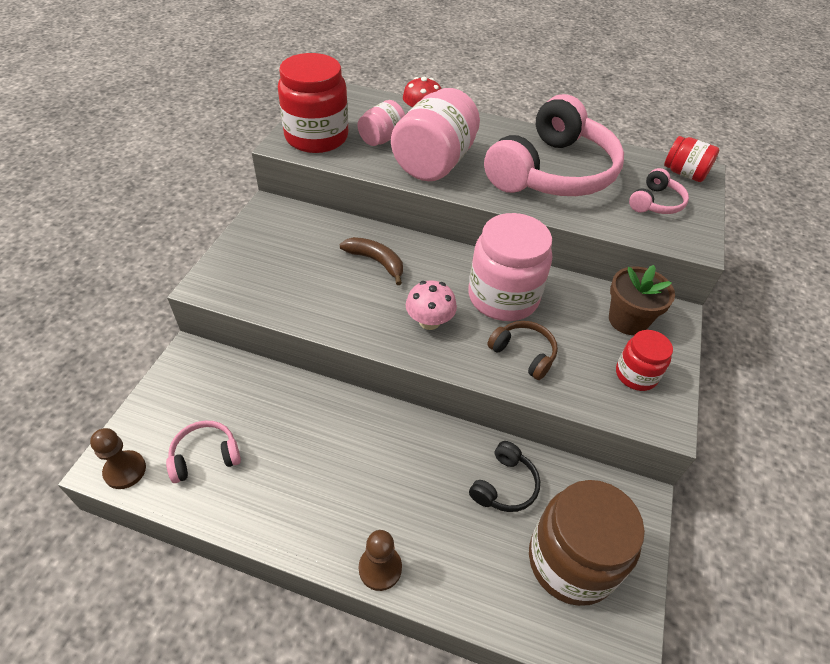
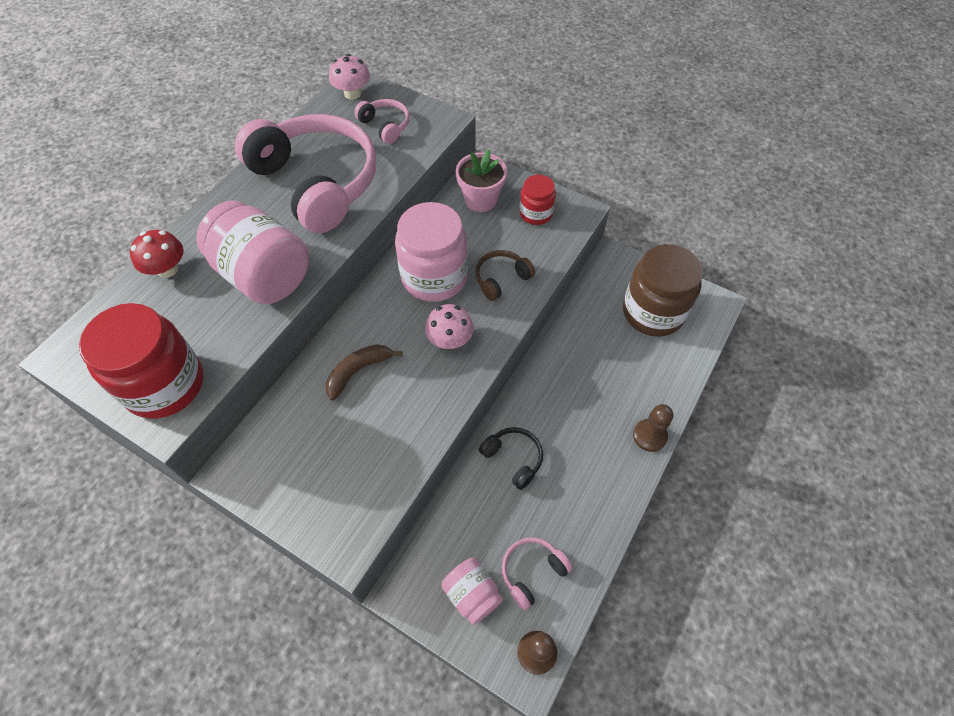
camera: 75 degrees left, 10 degrees up
pink headphones [166,421,241,483] -> pink headphones turned 60 degrees clockwise [502,537,573,610]
pink jar [358,100,405,146] -> pink jar moved to [441,558,503,625]
black headphones [469,441,540,512] -> black headphones moved to [479,427,543,490]
brown flower pot [609,265,675,335] -> pink flower pot [456,150,507,212]
red jar [664,136,719,182] -> pink mushroom [329,54,370,99]

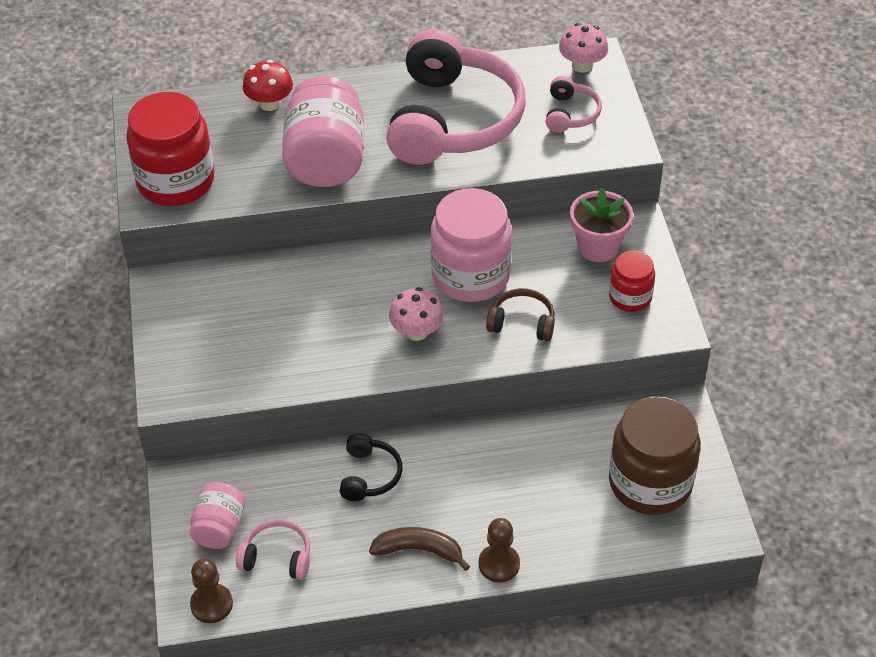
camera: 50 degrees right, 10 degrees down
brown banana [326,344,403,401] -> brown banana moved to [369,527,470,571]

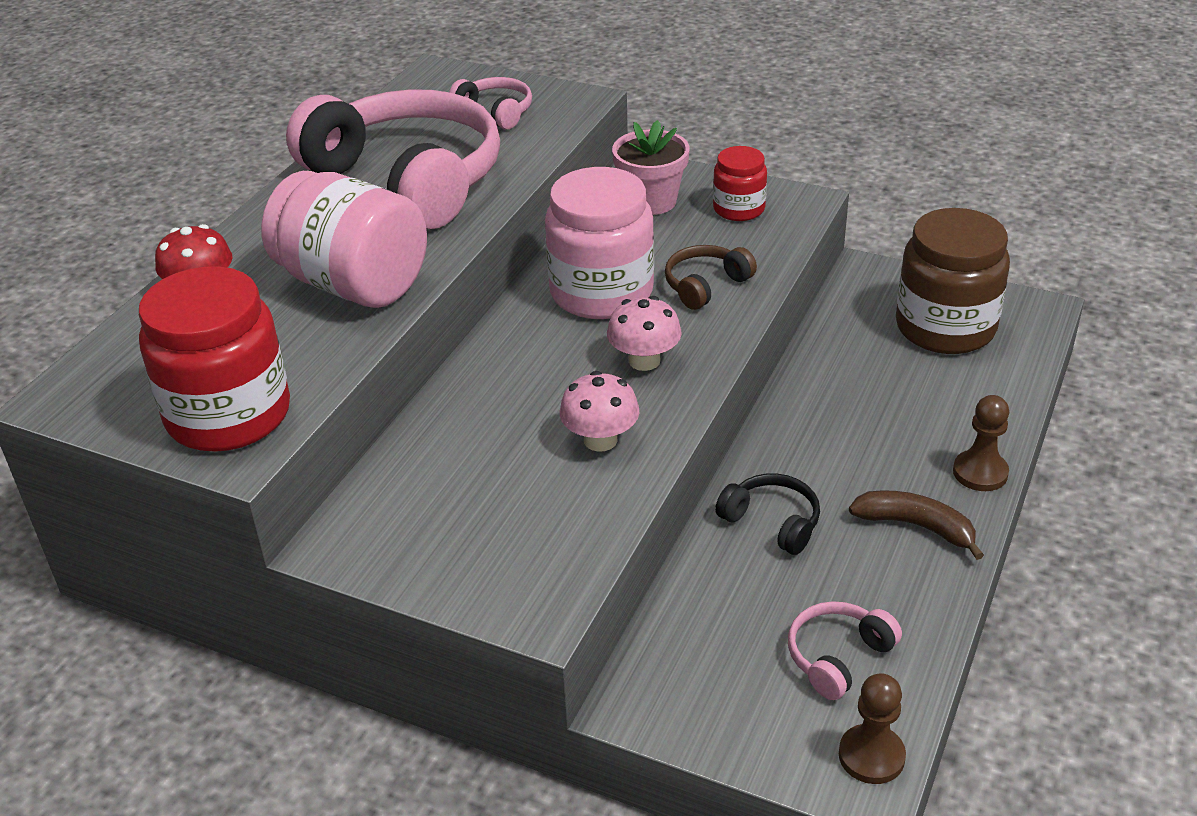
camera: 55 degrees left, 10 degrees down
pink jar [189,482,245,549] -> none
brown banana [369,527,470,571] -> brown banana turned 75 degrees clockwise [849,490,984,560]
pink mushroom [559,23,608,73] -> pink mushroom moved to [560,371,639,452]

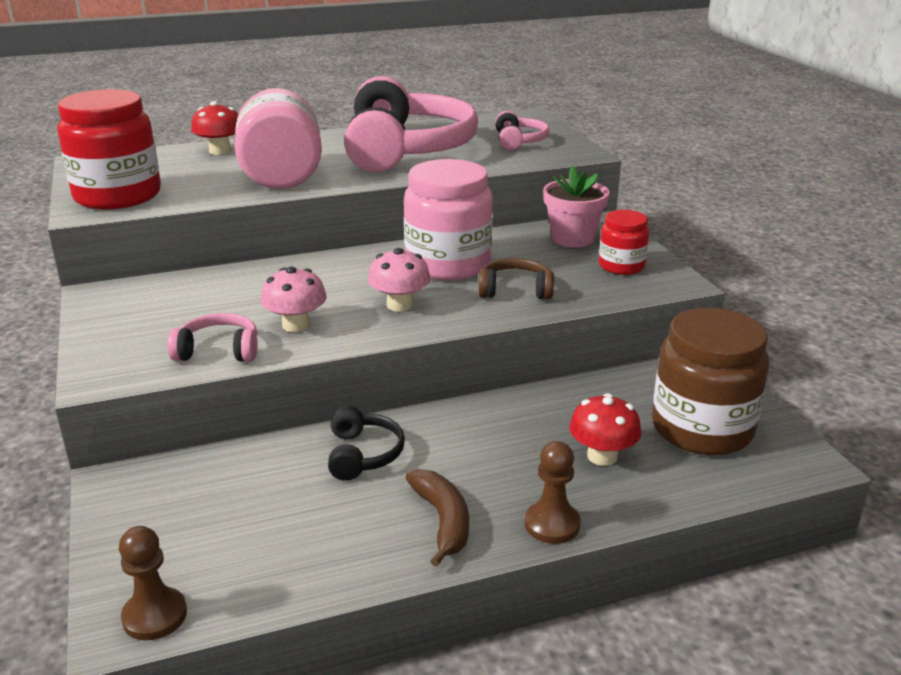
camera: 45 degrees right, 10 degrees down
pink headphones [788,601,902,700] -> pink headphones moved to [168,313,258,362]
none -> red mushroom [569,393,641,466]

